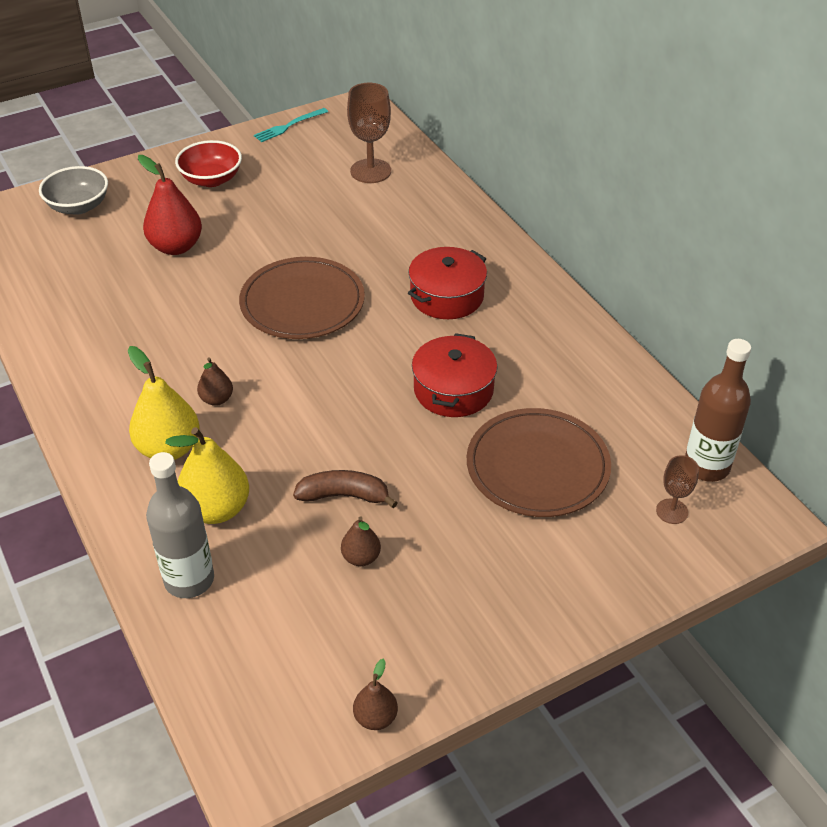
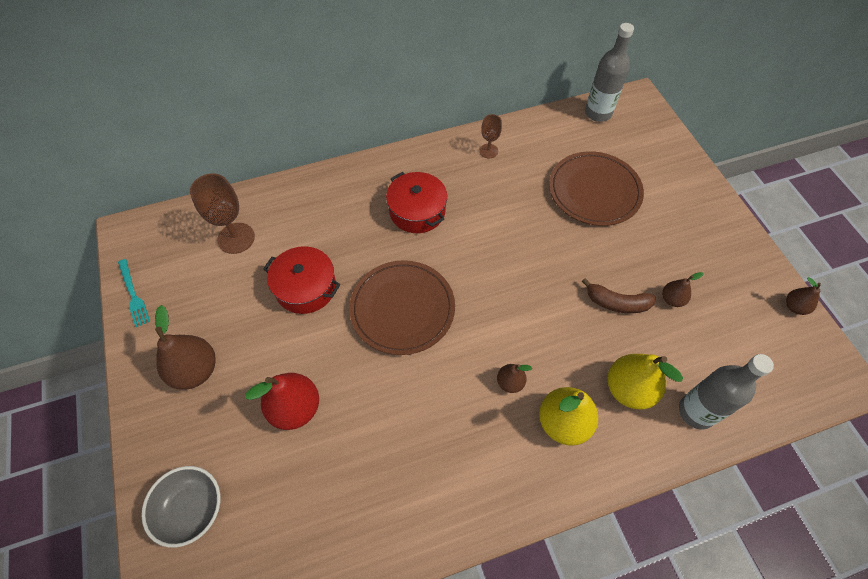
camera: 80 degrees left, 15 degrees up
red bowl [175,140,242,187] -> brown pear [155,305,216,389]
brown banana [293,470,398,508] -> brown banana turned 90 degrees counterclockwise [582,278,656,313]
red pot [412,333,497,417] -> red pot moved to [263,246,341,314]
brown goblet [656,455,699,524] -> brown goblet moved to [479,114,502,158]
brown bottle [685,339,751,482] -> grey bottle [585,23,634,122]

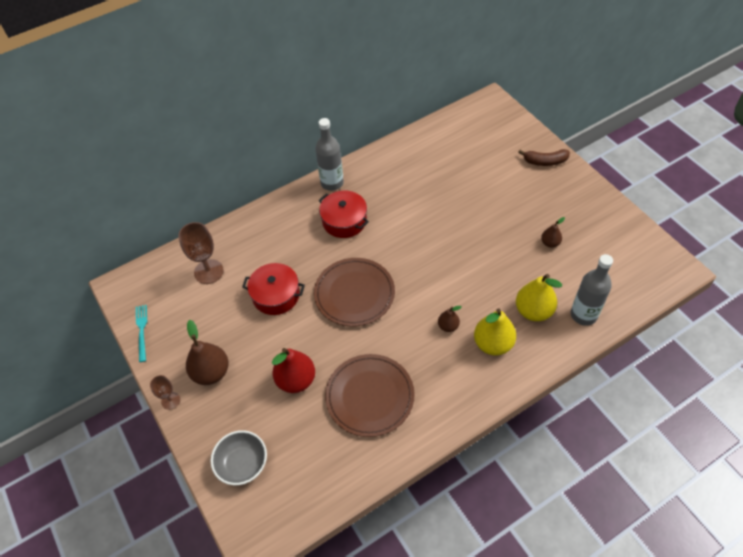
camera: 10 degrees left, 5 degrees down
turquoise fork [118,259,150,327] -> turquoise fork turned 150 degrees counterclockwise [136,305,147,362]
brown goblet [479,114,502,158] -> brown goblet moved to [150,375,180,410]
brown plate [549,151,644,226] -> brown plate moved to [325,354,415,437]
brown banana [582,278,656,313] -> brown banana moved to [518,149,570,166]
grey bottle [585,23,634,122] -> grey bottle moved to [315,118,344,191]
brown pear [786,277,821,315] -> none

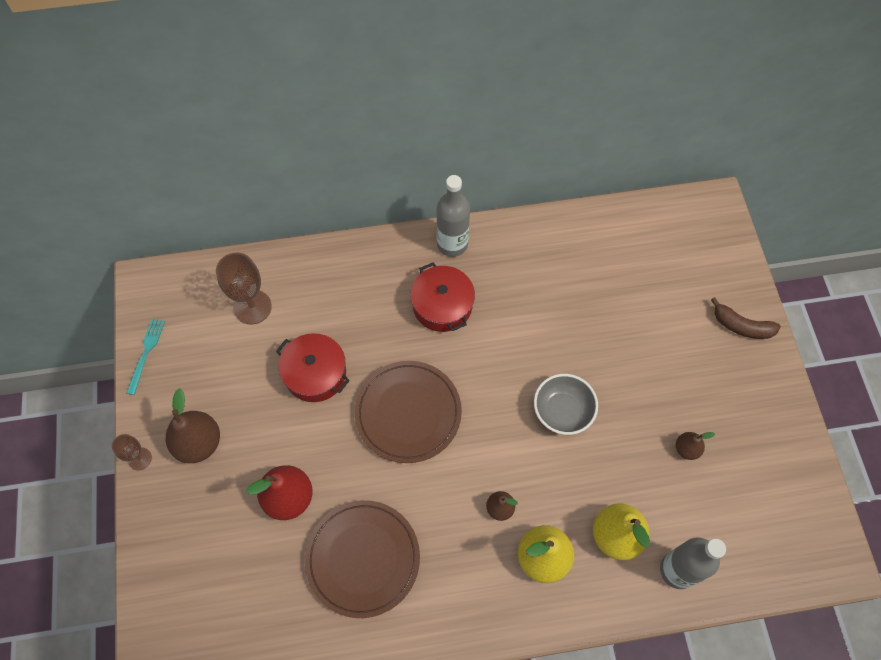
camera: 20 degrees right, 10 degrees up
grey bowl [211,430,267,485] -> grey bowl moved to [534,374,598,435]

